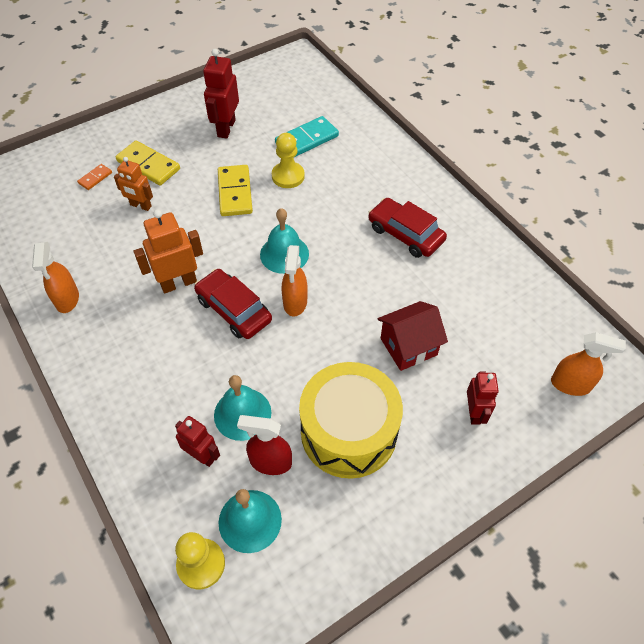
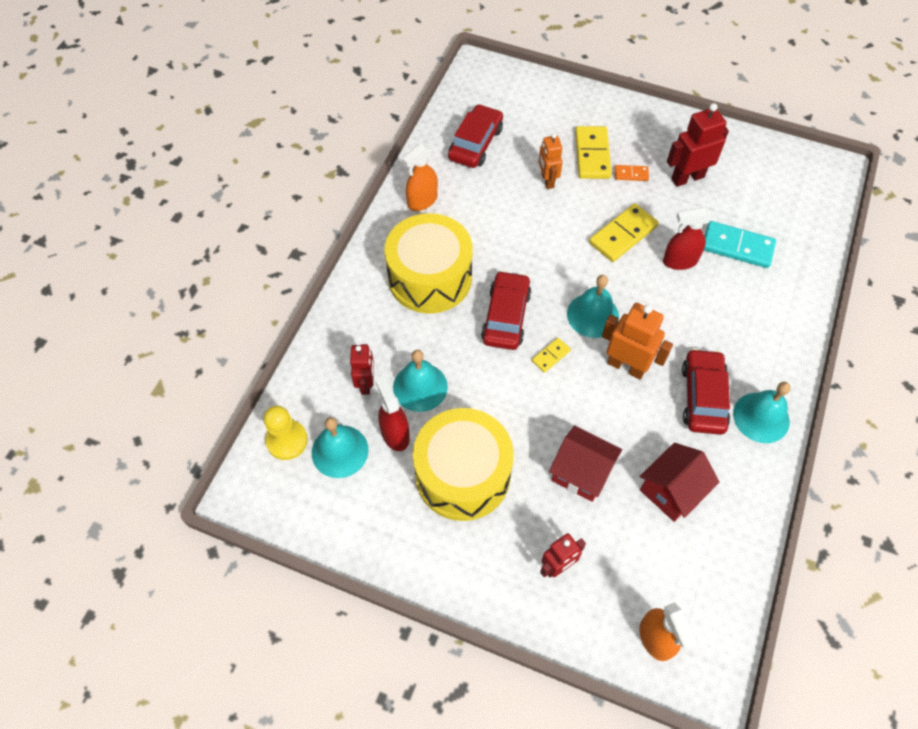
camera: 55 degrees right, 5 degrees up
orange domino [77,164,112,190] -> orange domino moved to [615,165,649,181]
orange robot [134,209,203,293] -> orange robot moved to [602,303,673,379]
yellow pawn [272,133,305,188] -> red spray bottle [663,207,712,270]
orange spray bottle [282,245,308,317] -> yellow domino [532,338,571,373]
none -> yellow drum [384,213,473,313]
none -> red car [448,104,503,168]
none -> red house [640,443,719,522]
none -> turquoise bell [733,382,791,443]

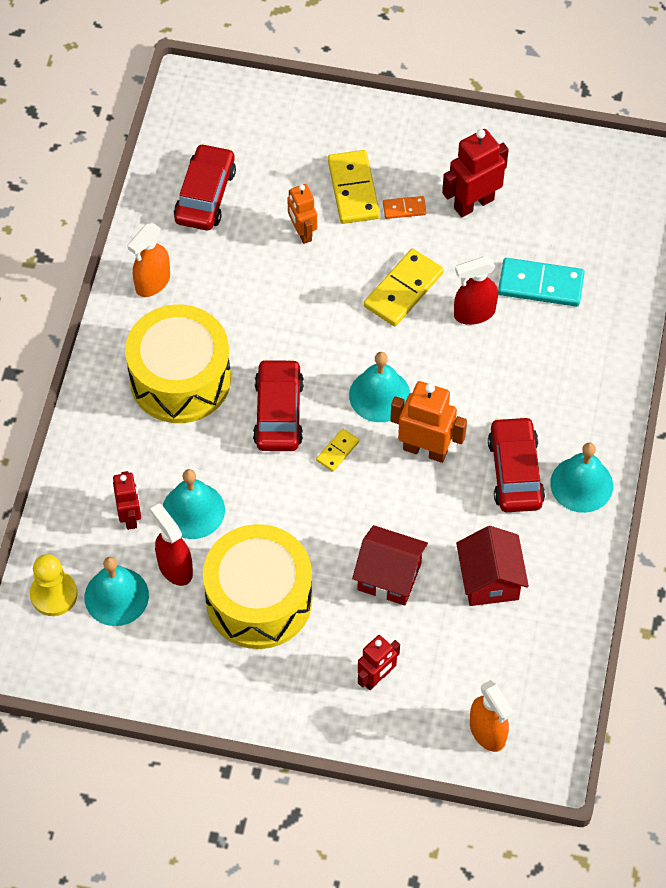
camera: 10 degrees left, 0 degrees up
red house [640,443,719,522] -> red house turned 45 degrees counterclockwise [456,526,529,606]

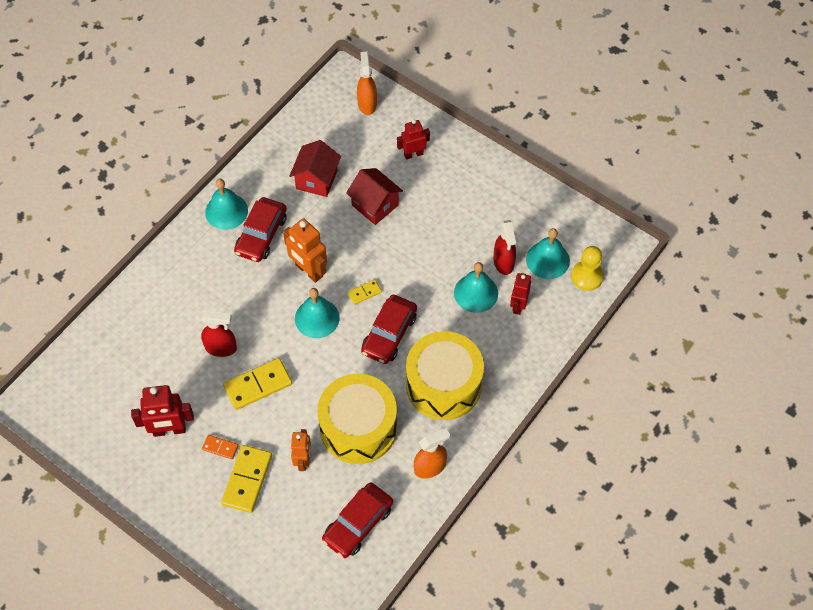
camera: 155 degrees left, 0 degrees up
yellow drum [203,524,312,649] -> yellow drum moved to [317,374,397,464]
turquoise domino [498,258,585,307] -> none

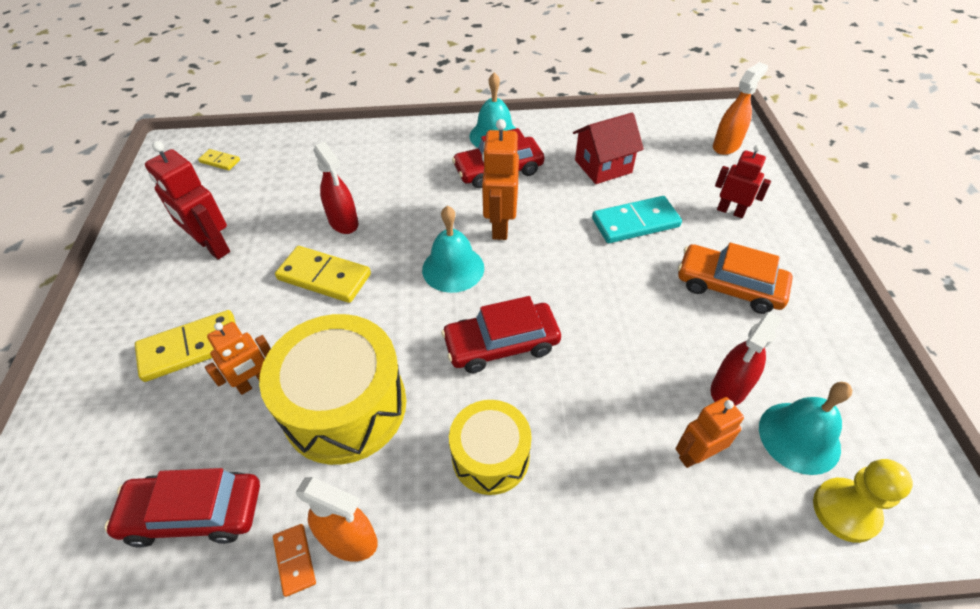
camera: 50 degrees right, 10 degrees down
orange domino [202,435,239,459] -> orange domino moved to [273,524,316,597]
red house [346,168,403,225] -> turquoise domino [592,196,682,243]
yellow domino [348,280,382,305] -> yellow domino moved to [198,149,240,171]
yellow drum [406,331,484,420] -> yellow drum [449,400,532,495], size x0.60
turquoise bell [454,262,498,313] -> none
red robot [510,273,531,315] -> orange robot [675,397,744,468]
none -> orange car [678,243,793,314]

